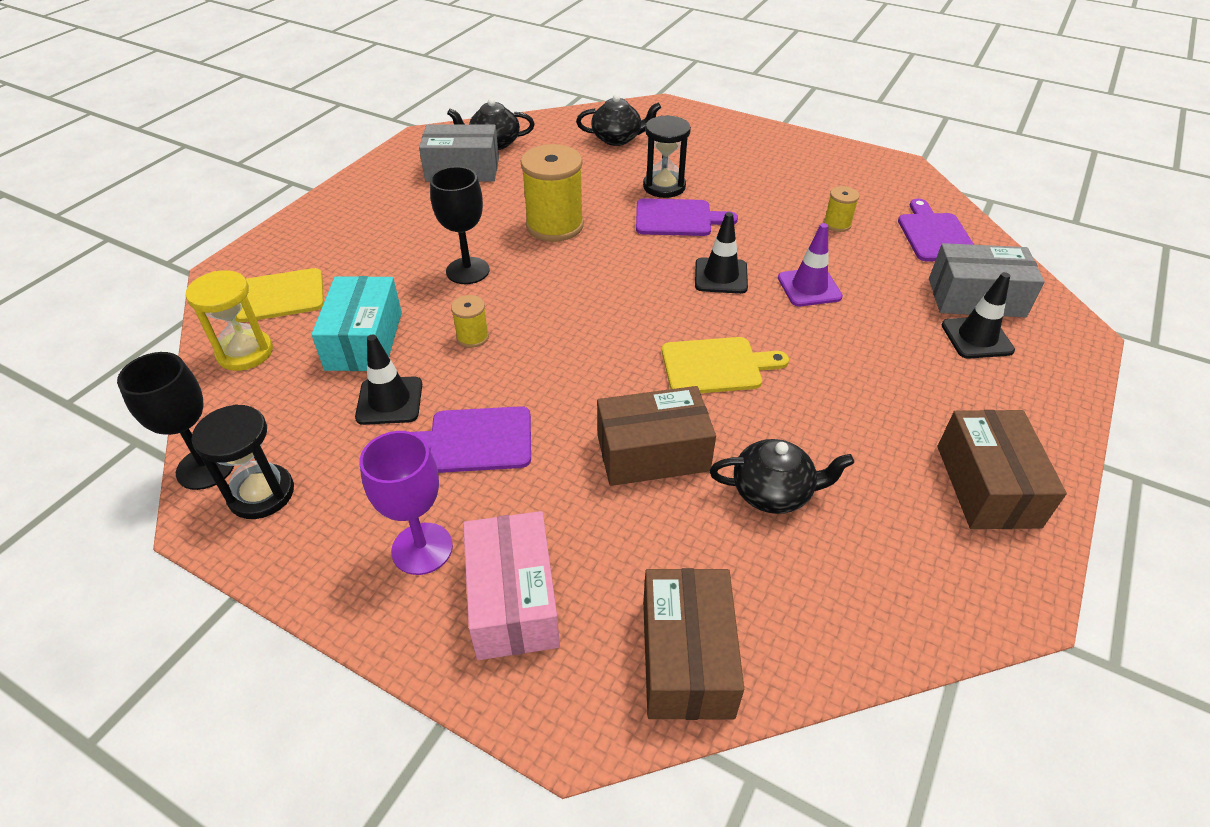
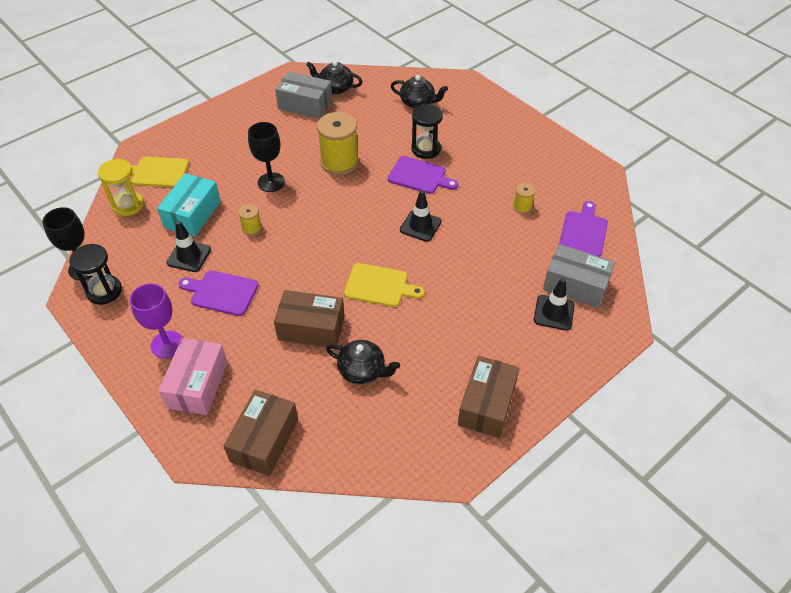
camera: 20 degrees right, 5 degrees up
purple traffic cone [778,223,843,306] -> none

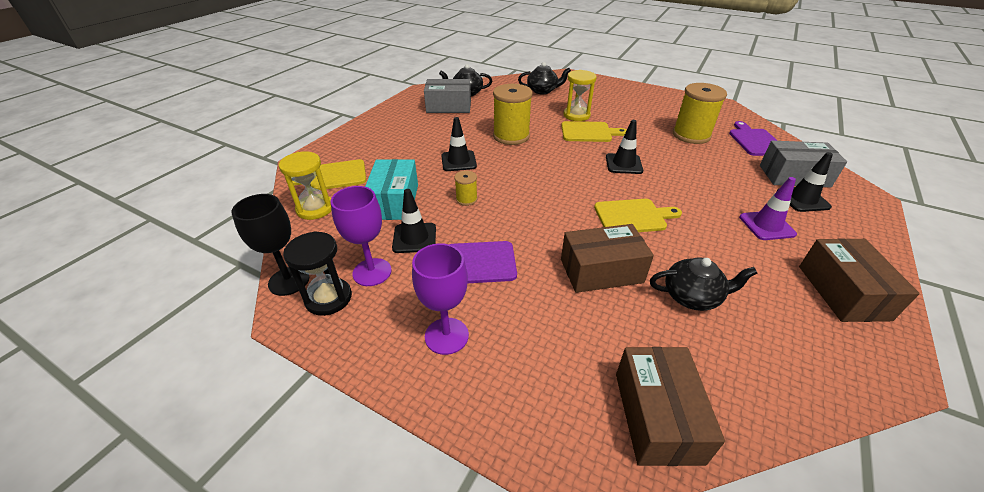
camera: 20 degrees left, 10 degrees down
pink box [158,338,228,415] -> none
black goblet [248,122,285,192] -> black traffic cone [441,117,477,171]
purple cutting board [388,156,459,194] -> yellow cutting board [561,121,627,142]
black hourglass [411,104,443,159] -> yellow hourglass [563,70,597,121]
yellow spool [513,183,536,214] -> yellow spool [673,83,727,144], size x2.08
none -> purple goblet [331,186,392,286]
none -> purple traffic cone [739,177,797,240]

